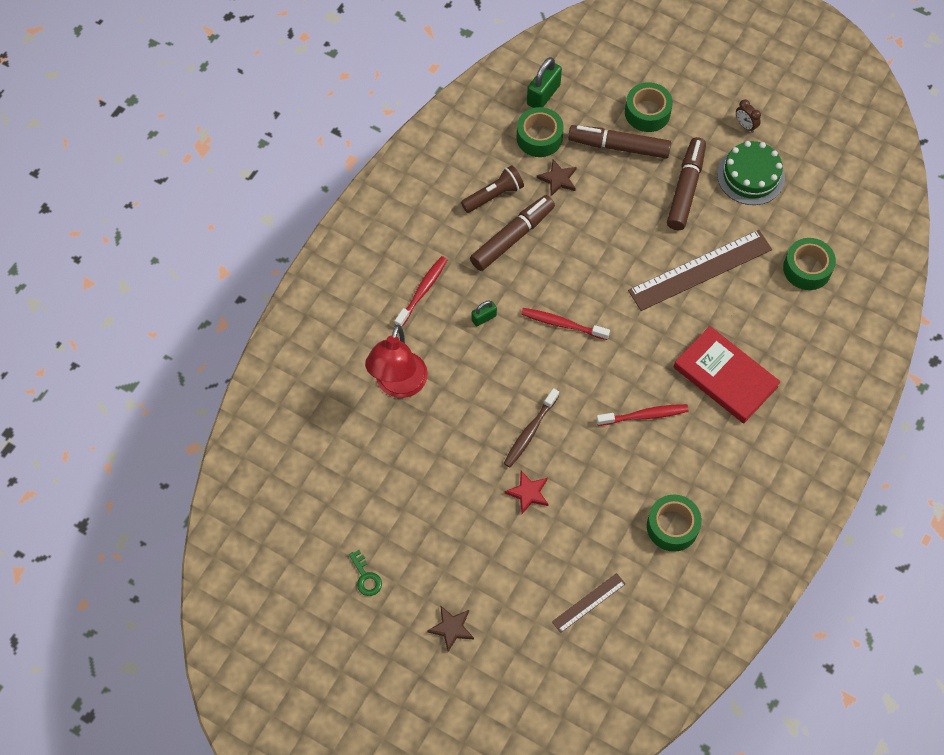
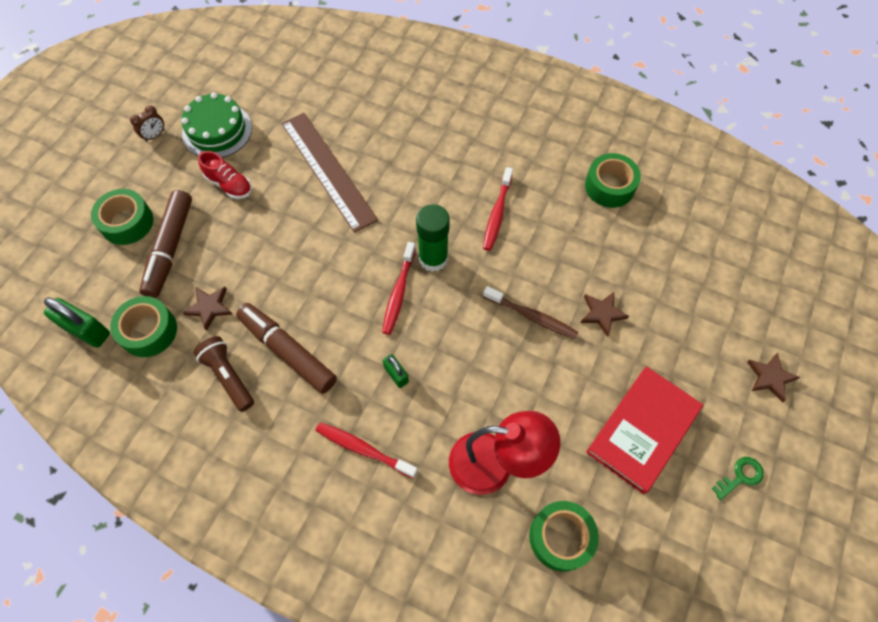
camera: 95 degrees left, 0 degrees up
red star [505,471,548,514] -> brown star [580,292,629,337]
brown ruler [552,573,626,633] -> none
red toothbrush [596,404,689,426] -> red toothbrush turned 150 degrees counterclockwise [483,167,513,251]
brown marker [667,137,706,230] -> red shoe [198,151,252,199]
red book [674,326,781,424] -> red book moved to [586,366,703,494]
green tape [783,238,836,290] -> green tape moved to [529,501,599,572]
none -> green glue stick [416,204,450,272]

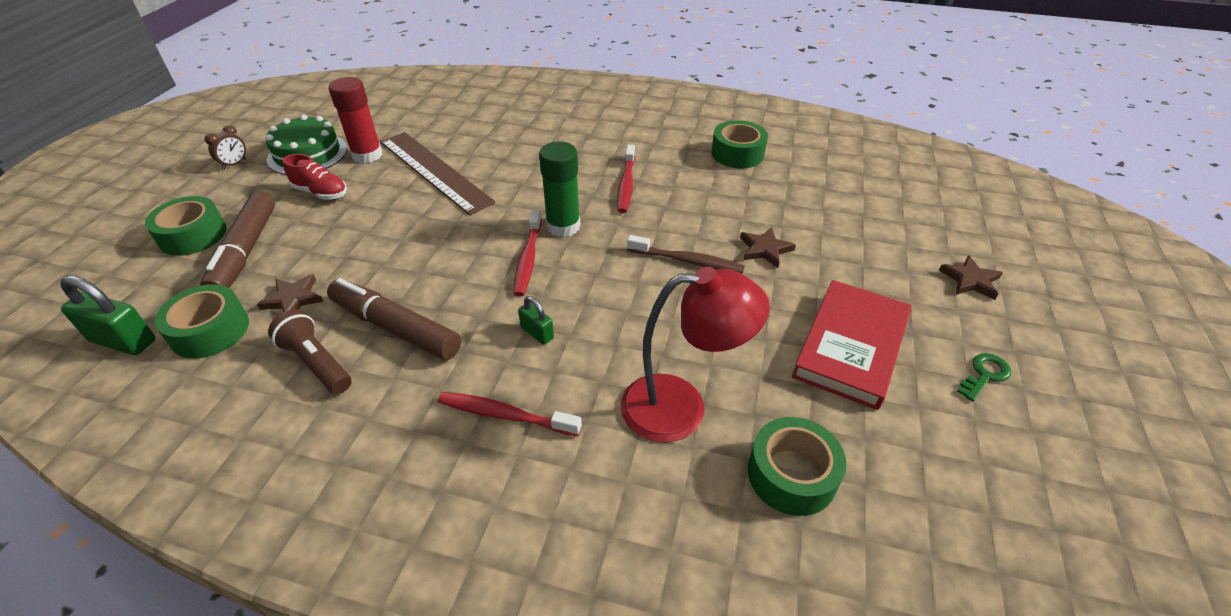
camera: 10 degrees left, 20 degrees down
none -> red glue stick [329,77,383,163]

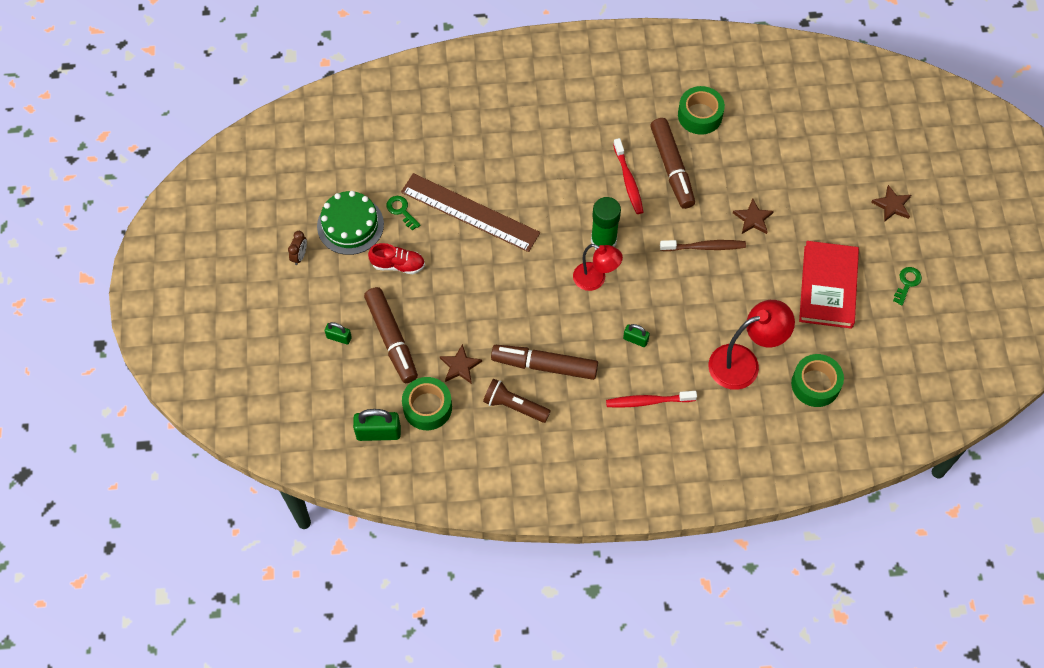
camera: 20 degrees left, 20 degrees up
green tape [145,196,227,256] -> green padlock [325,322,352,345]
red glue stick [329,77,383,163] -> green key [387,196,420,231]
red toothbrush [513,209,542,296] -> red lamp [573,244,623,291]
none -> brown marker [650,118,695,209]

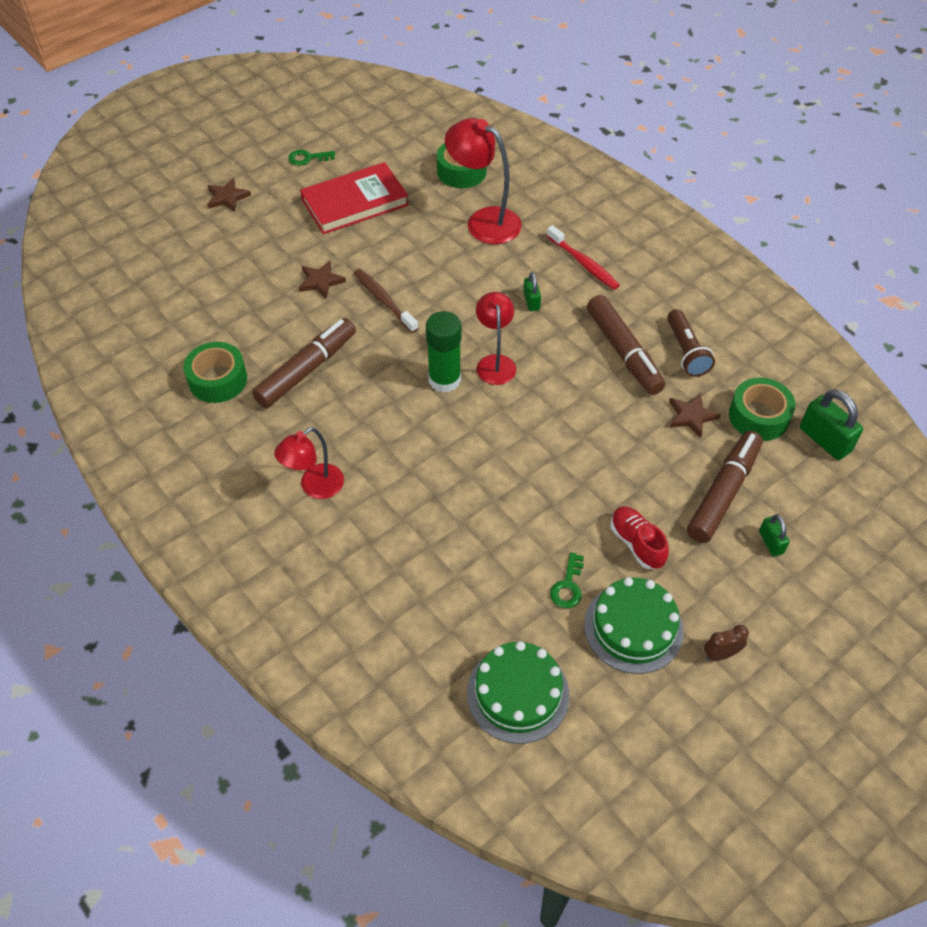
camera: 125 degrees left, 10 degrees down
brown ruler [401,173,540,252] -> none
red toothbrush [613,138,643,214] -> none
none -> red lamp [274,427,344,499]
none -> green cake [467,641,569,744]

